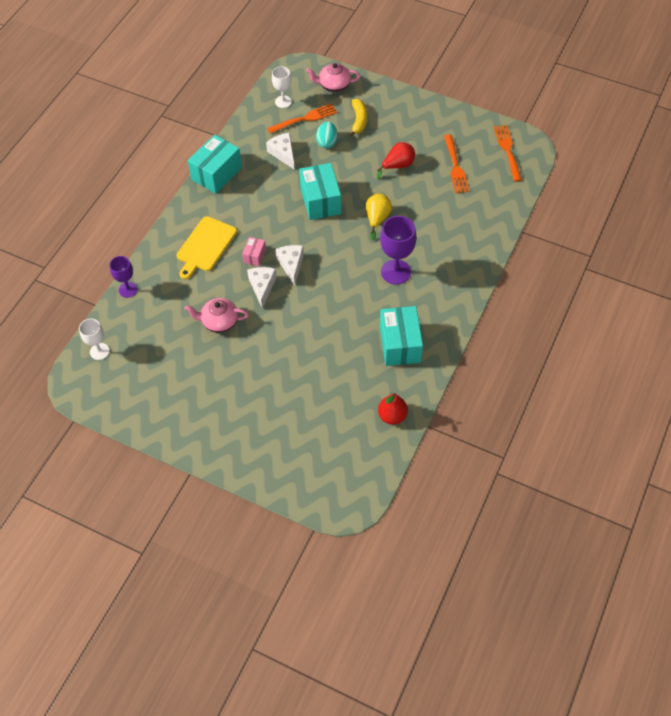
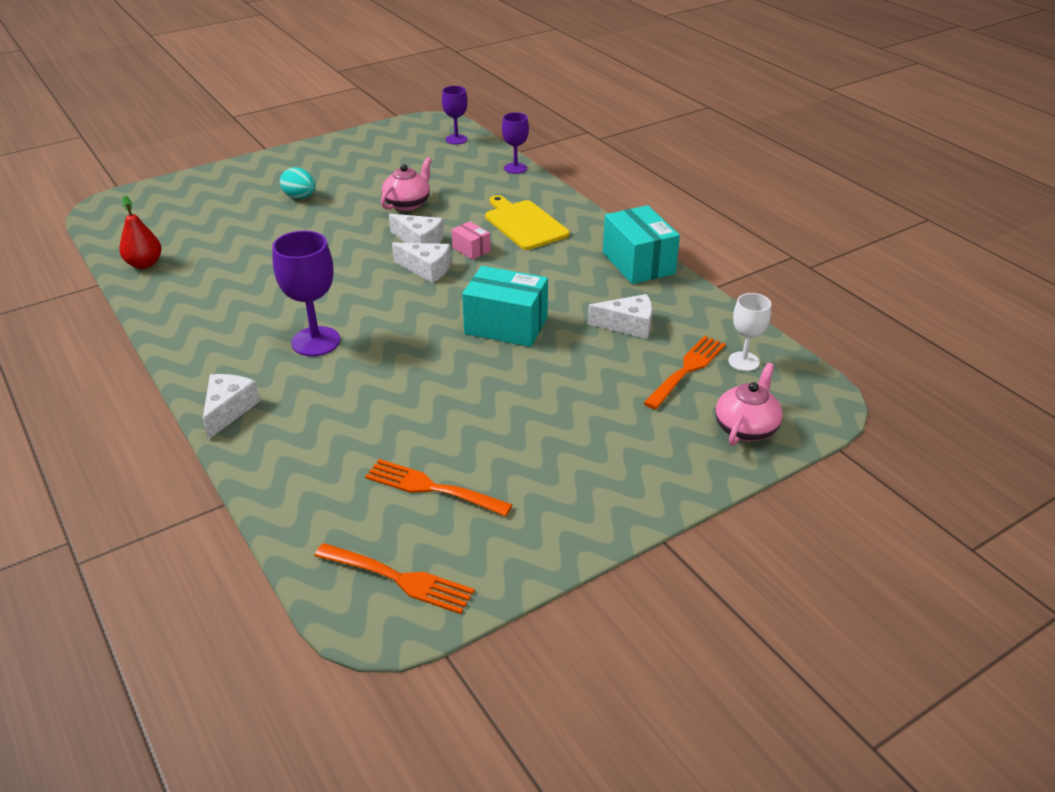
camera: 120 degrees right, 20 degrees down
white goblet [79,319,110,360] -> purple goblet [442,86,468,144]
orange fork [267,103,337,134] -> orange fork turned 150 degrees counterclockwise [644,336,726,410]
turquoise egg [316,121,338,148] -> turquoise egg moved to [280,167,316,199]
yellow banana [349,99,367,137] -> none
yellow pear [366,194,392,241] -> none
red pear [377,142,415,179] -> none
turquoise box [380,306,423,366] -> none
none -> white cheese [203,374,260,440]

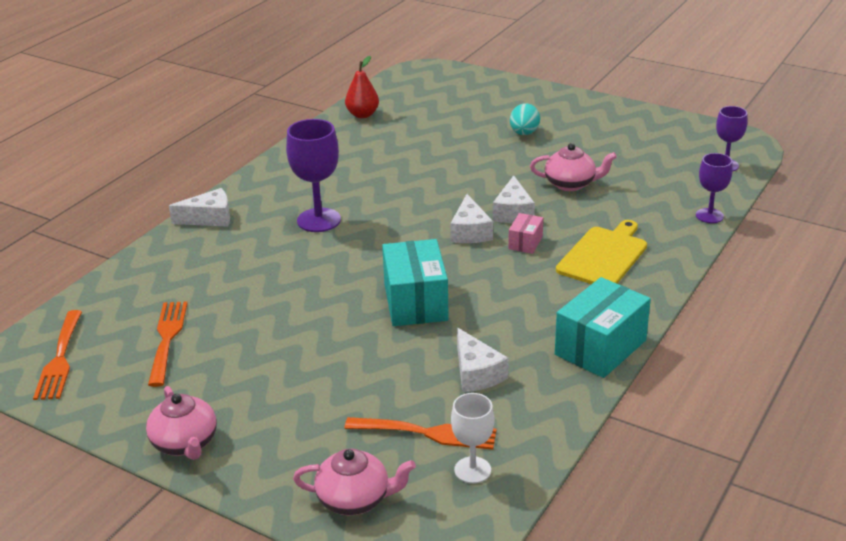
camera: 65 degrees right, 5 degrees down
none -> pink teapot [146,386,217,460]

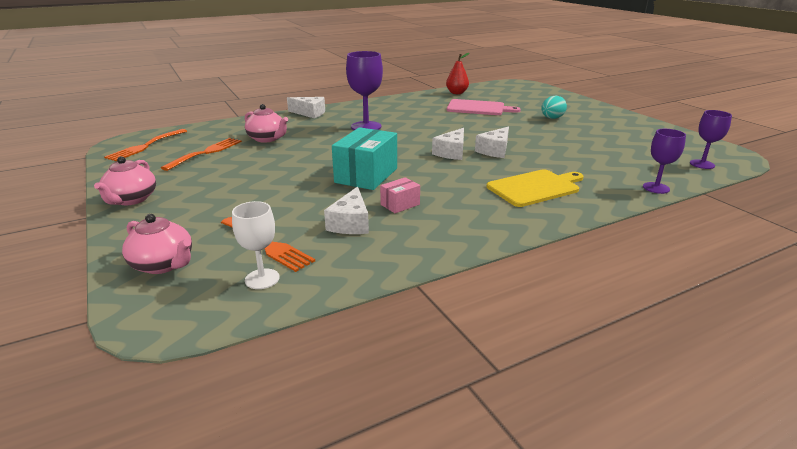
camera: 30 degrees right, 5 degrees down
pink box [508,213,543,254] -> pink box moved to [380,177,420,213]
pink teapot [530,143,617,191] -> pink teapot moved to [245,104,288,143]
turquoise box [555,277,651,378] -> none
none -> pink cutting board [447,99,521,115]

